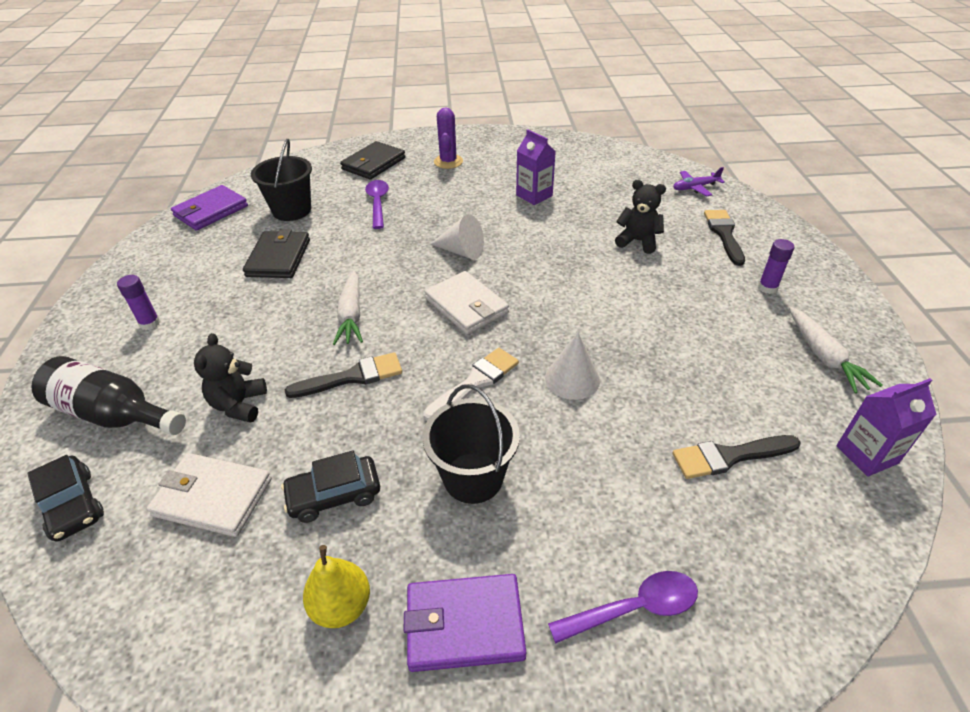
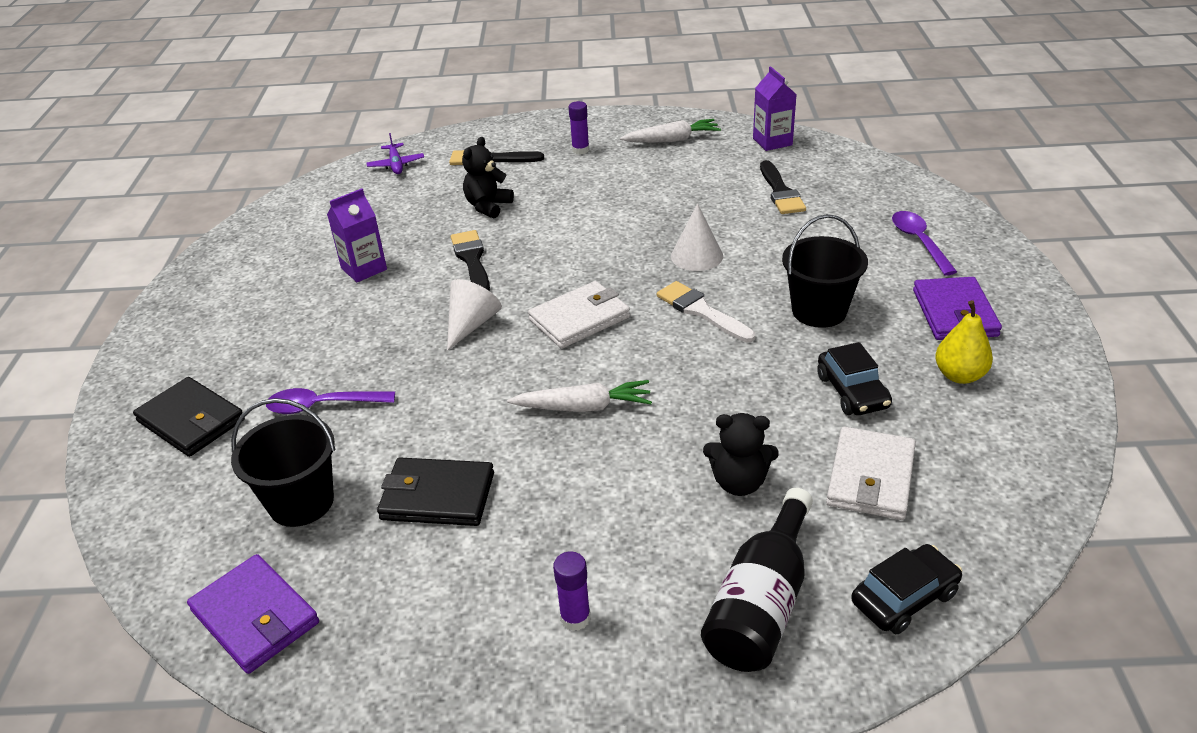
camera: 85 degrees left, 5 degrees down
black brush [285,352,402,398] -> black brush moved to [451,230,490,291]
purple cactus [434,107,463,169] -> none

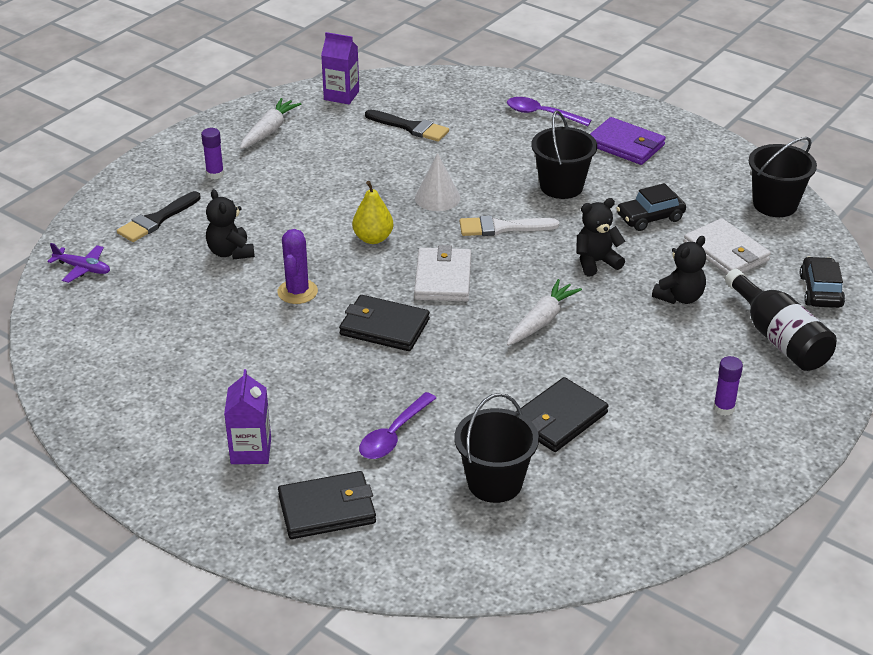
camera: 55 degrees left, 0 degrees up
purple wallet [187,554,319,674] -> none
purple carton [327,189,387,282] -> purple carton moved to [224,369,271,464]
white cone [447,279,502,351] -> black wallet [339,295,430,351]
black brush [451,230,490,291] -> purple cactus [277,229,318,304]
black car [817,342,892,415] -> black car turned 135 degrees clockwise [616,183,686,231]
yellow pear [935,300,993,384] -> yellow pear moved to [352,181,394,244]
none -> black teddy bear [576,198,625,276]
none -> black bucket [749,137,817,217]

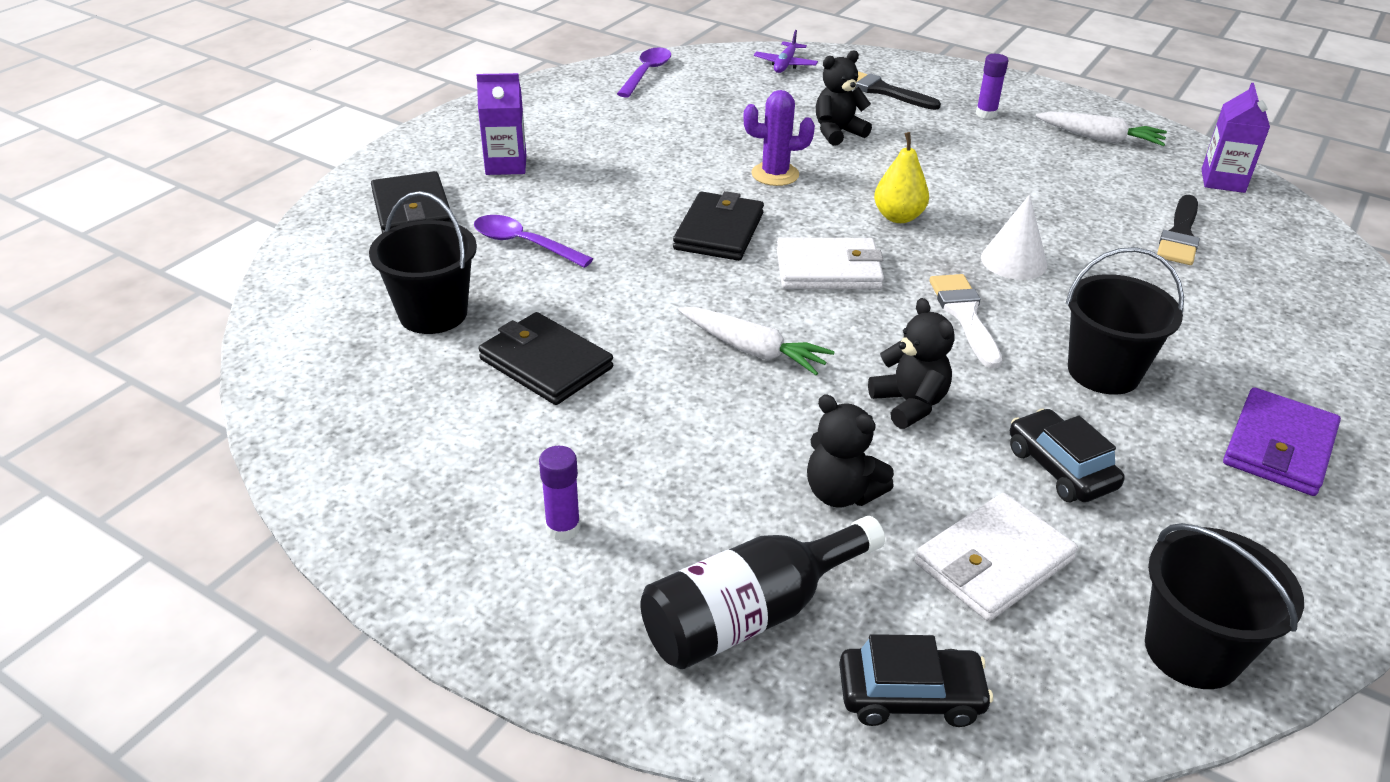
camera: 85 degrees right, 0 degrees up
purple spoon [507,97,592,126] -> purple spoon moved to [617,47,671,98]

